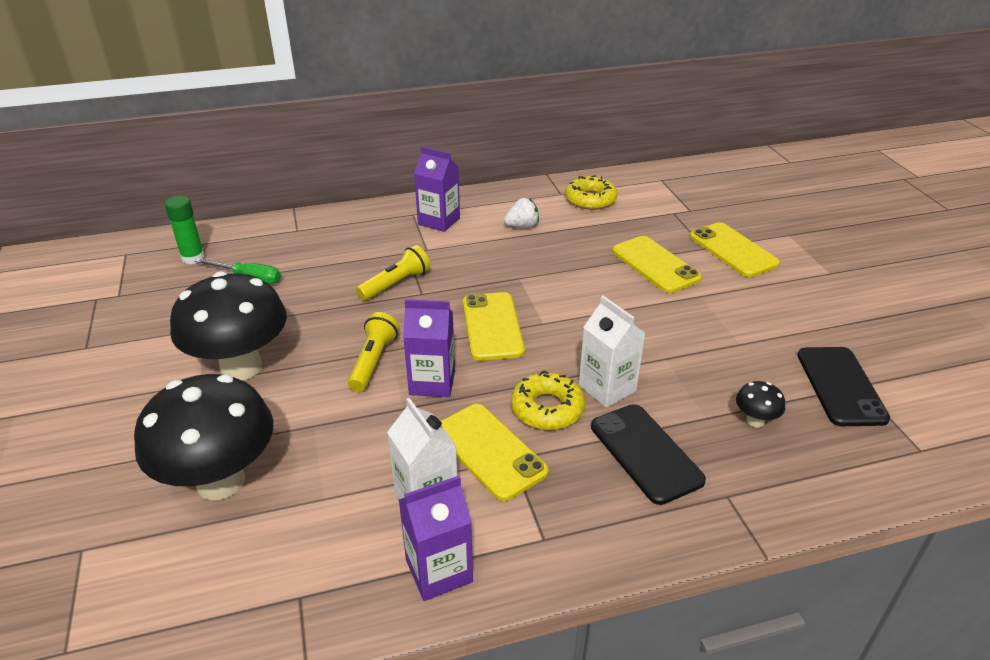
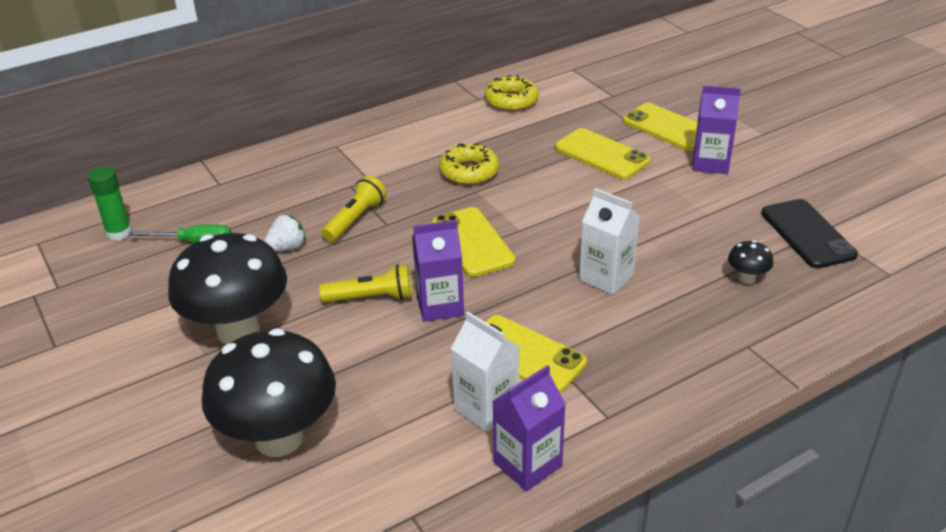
camera: 15 degrees left, 0 degrees up
yellow flashlight [348,312,399,392] -> yellow flashlight turned 90 degrees clockwise [319,264,412,303]
purple carton [414,146,460,232] -> purple carton moved to [693,86,741,174]
white strawberry [504,198,539,228] -> white strawberry moved to [264,214,306,251]
yellow donut [511,371,585,430] -> yellow donut moved to [439,143,499,185]
black phone [591,404,706,505] -> none

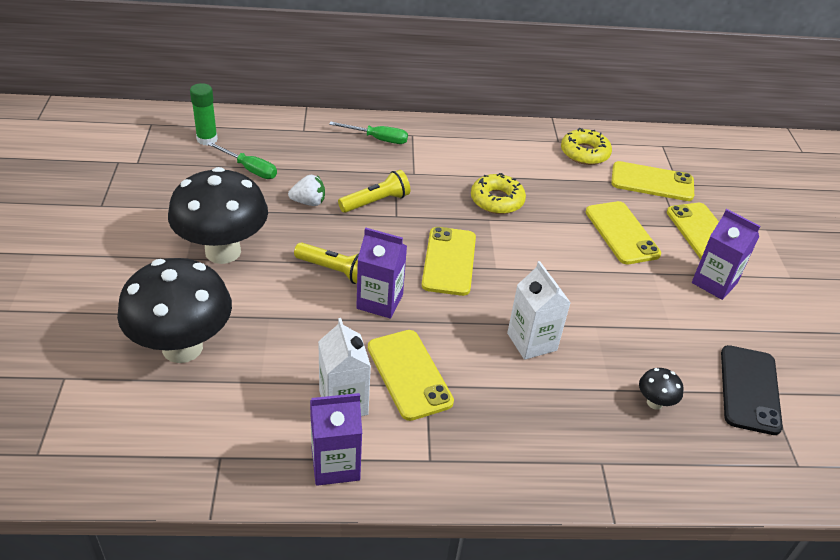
camera: 25 degrees right, 5 degrees up
none -> green screwdriver [329,122,408,144]
none -> yellow phone [611,161,694,201]

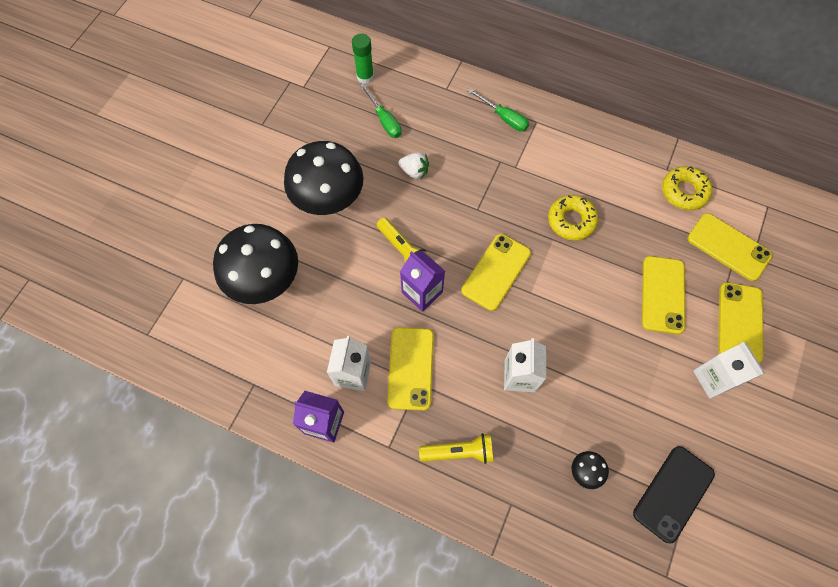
camera: 30 degrees right, 25 degrees up
yellow flashlight [338,170,410,213] -> yellow flashlight moved to [419,433,493,464]
purple carton [692,209,760,300] -> white carton [693,342,765,399]

